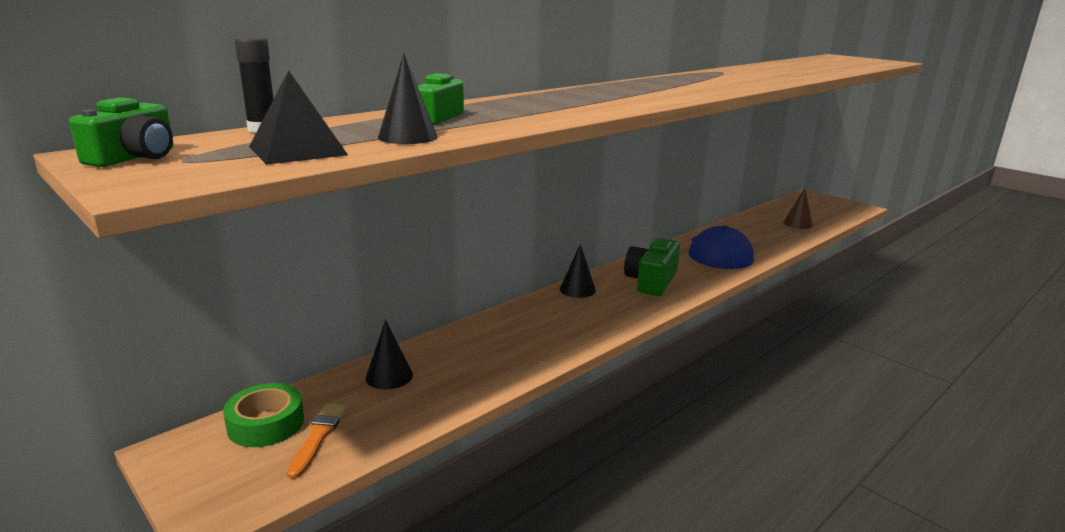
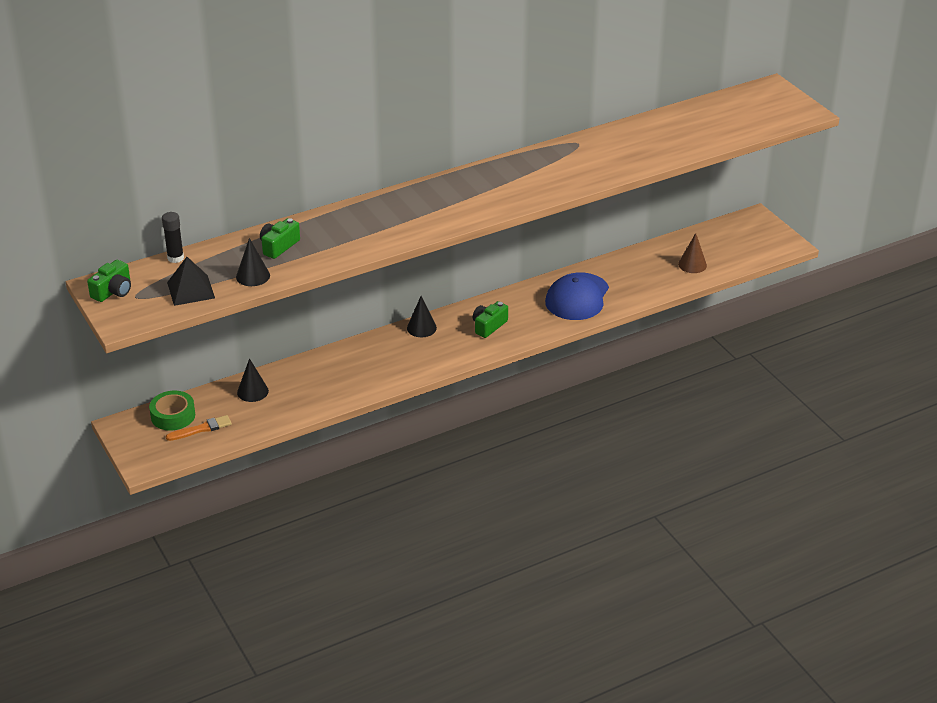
camera: 15 degrees right, 15 degrees up
orange brush [287,403,347,479] -> orange brush turned 45 degrees clockwise [166,415,232,441]
green camera [624,236,680,296] -> green camera [473,301,508,338], size x0.67

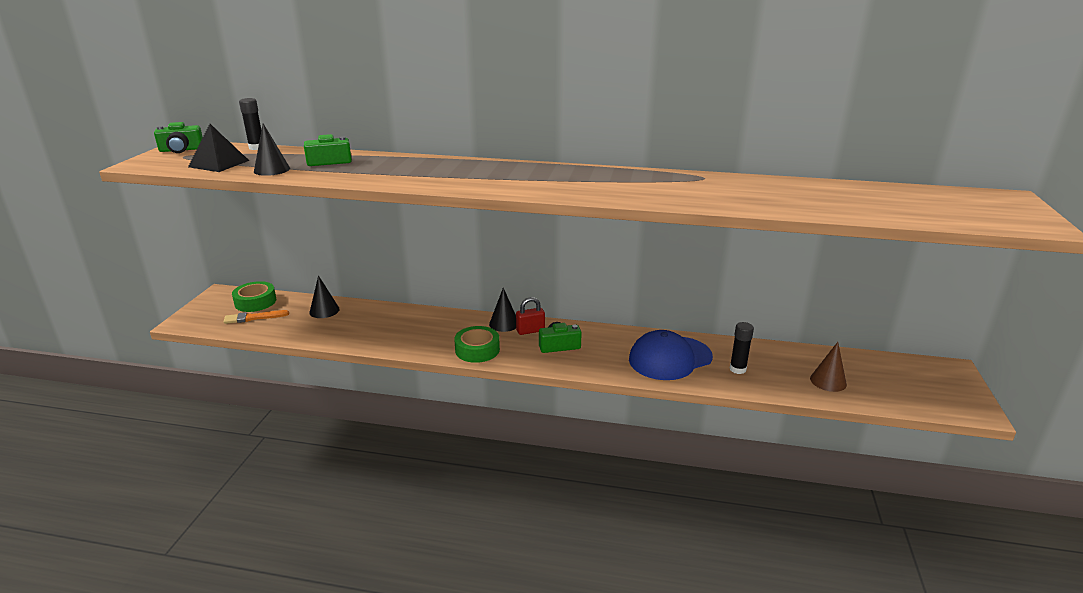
camera: 40 degrees right, 10 degrees down
orange brush [166,415,232,441] -> orange brush turned 150 degrees clockwise [224,310,289,324]
none -> green tape [454,326,500,363]
none -> red padlock [516,297,545,335]
none -> black glue stick [730,322,754,374]

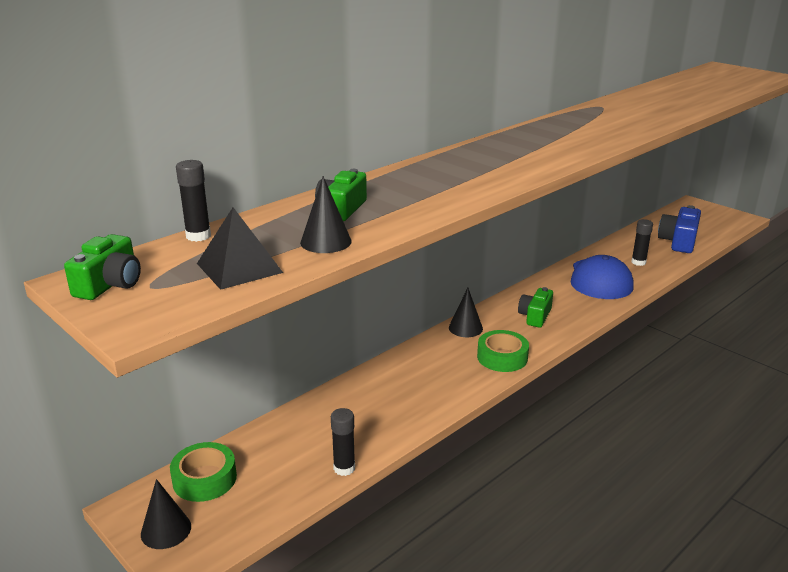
camera: 55 degrees left, 0 degrees up
orange brush [224,310,289,324] -> none
black cone [309,275,340,318] -> black cone moved to [141,479,191,549]
red padlock [516,297,545,335] -> none
brown cone [810,342,847,392] -> blue camera [658,205,701,253]
none -> black glue stick [331,408,355,476]

